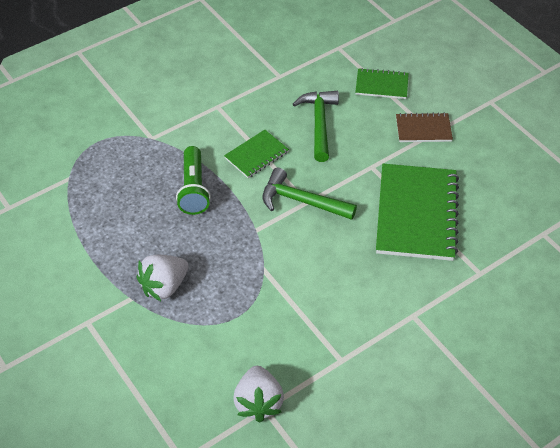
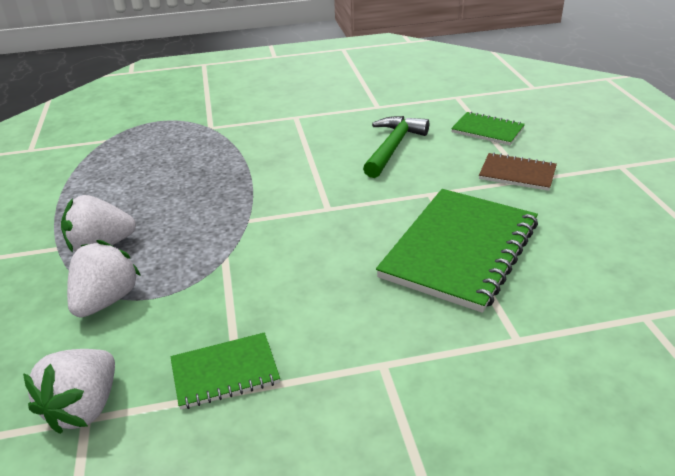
camera: 25 degrees right, 15 degrees down
green flashlight [176,146,211,215] -> none
green notebook [224,130,289,178] -> green notebook moved to [171,332,280,410]
green hammer [263,168,357,220] -> none
none -> white strawberry [67,240,141,317]

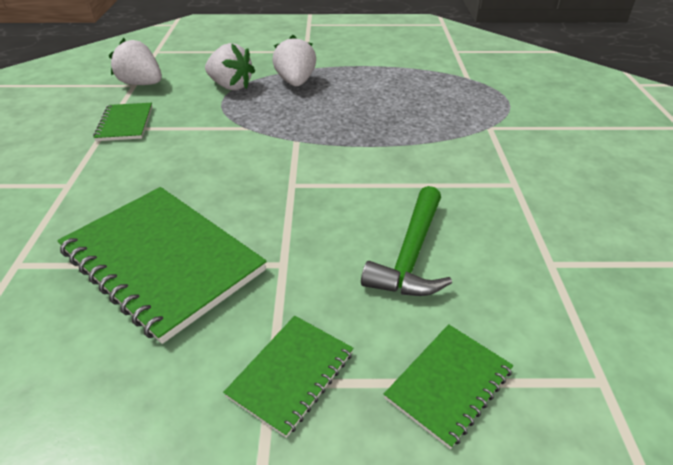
camera: 100 degrees right, 5 degrees up
green hammer [363,116,429,178] -> green hammer turned 75 degrees clockwise [361,186,452,296]
brown notebook [479,153,557,191] -> green notebook [223,316,354,438]

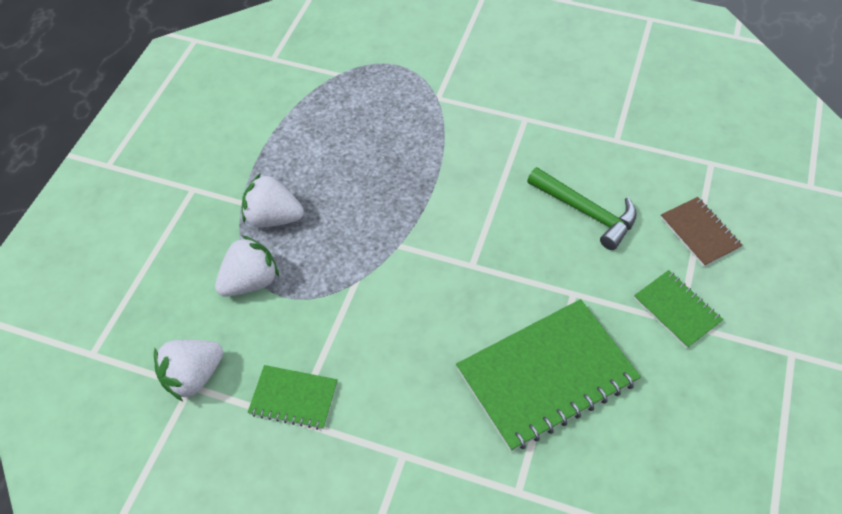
camera: 70 degrees left, 15 degrees up
green notebook [384,324,513,449] -> brown notebook [661,197,743,267]

